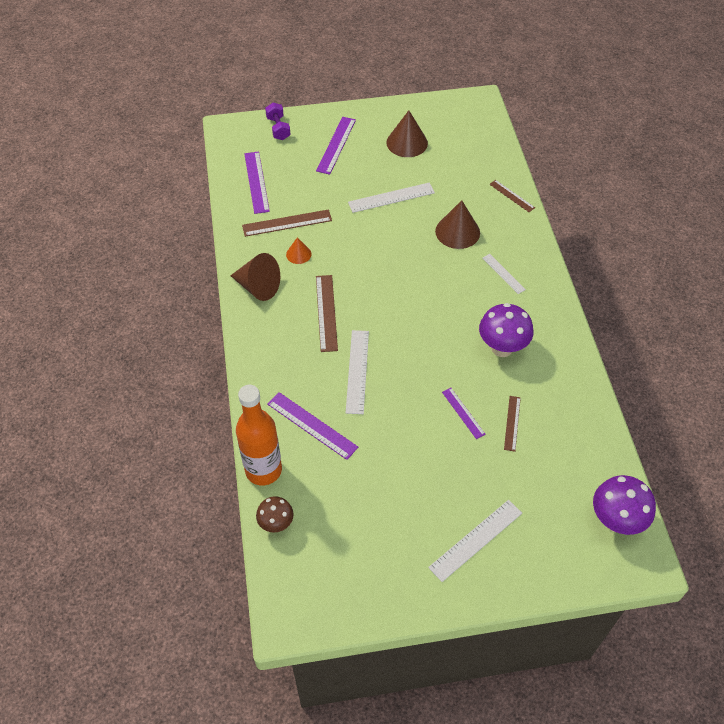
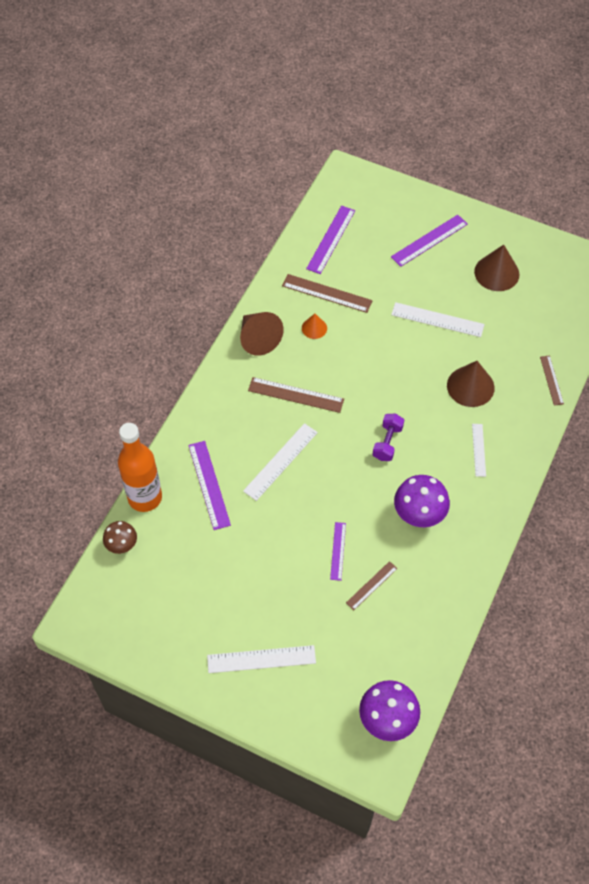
camera: 35 degrees right, 5 degrees up
purple dumbbell [265,103,291,140] -> purple dumbbell moved to [372,414,404,461]
brown ruler [316,275,338,352] -> brown ruler turned 75 degrees clockwise [248,377,344,413]

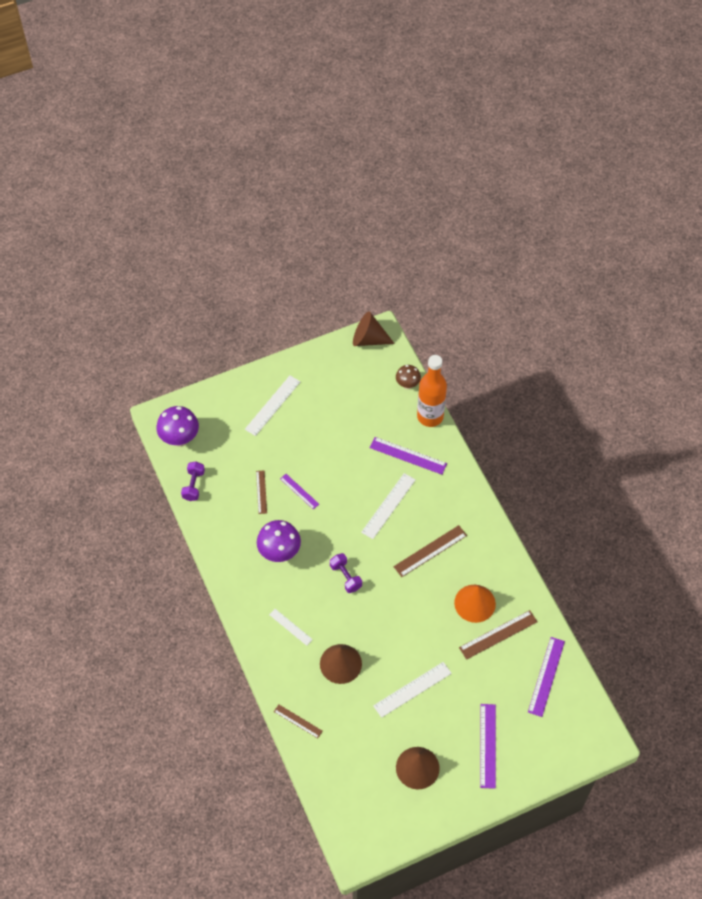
camera: 130 degrees right, 0 degrees up
brown cone [240,312,284,356] -> brown cone moved to [353,311,395,346]
white ruler [243,423,318,501] -> white ruler turned 45 degrees clockwise [361,473,416,539]
orange cone [302,314,327,339] -> orange cone [454,585,496,623], size x1.80
purple ruler [306,206,355,274] -> purple ruler turned 45 degrees clockwise [528,637,565,717]
none -> purple dumbbell [181,462,205,501]

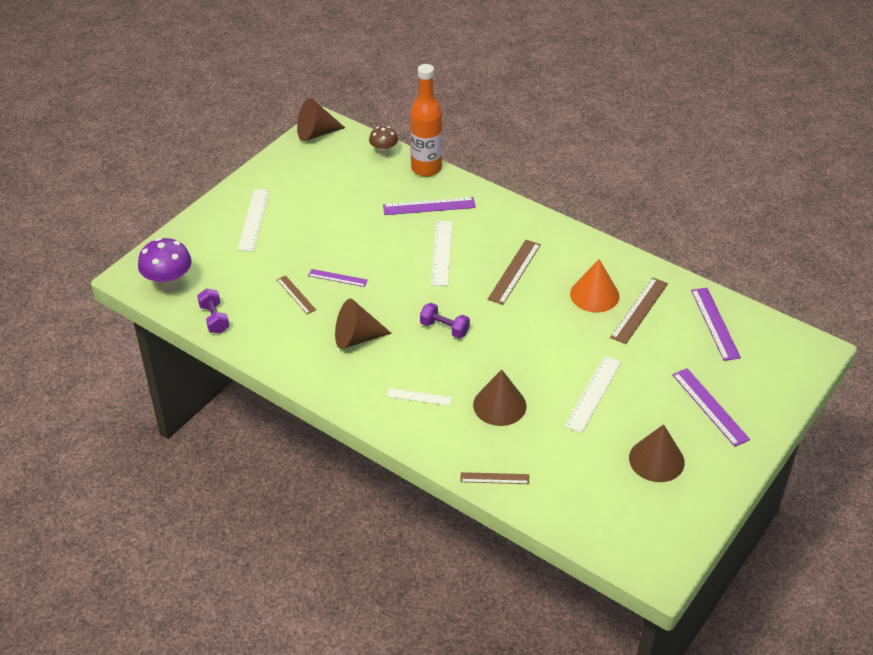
camera: 30 degrees left, 15 degrees down
purple mushroom [257,520,301,562] -> brown cone [335,299,392,349]

